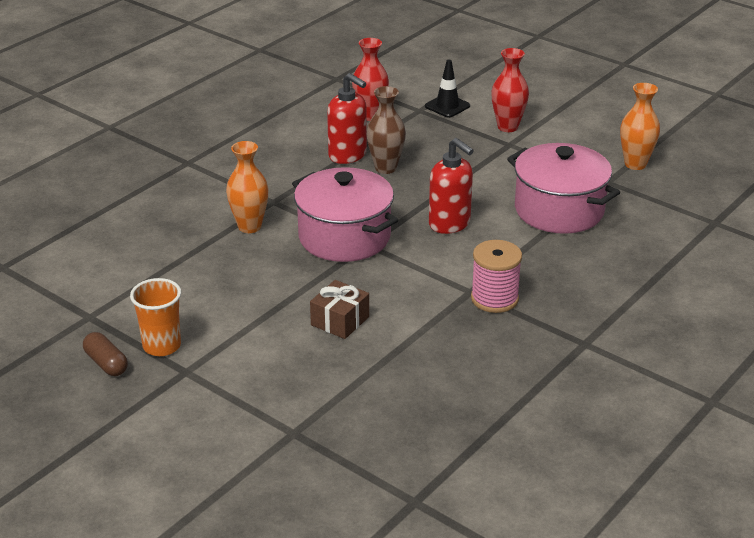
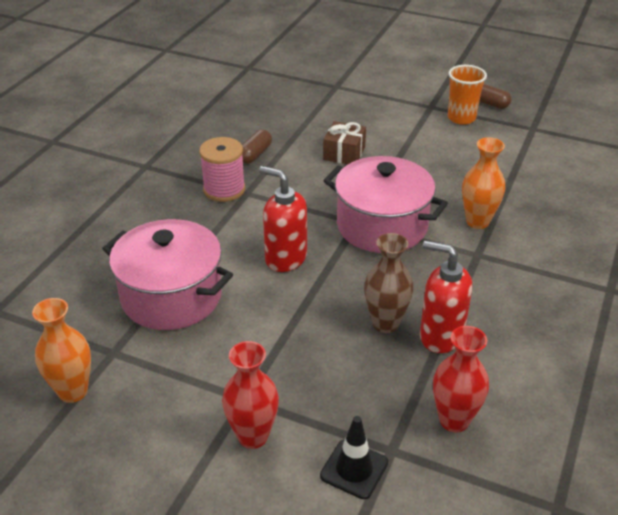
camera: 165 degrees right, 5 degrees up
none -> brown capsule [242,130,272,164]

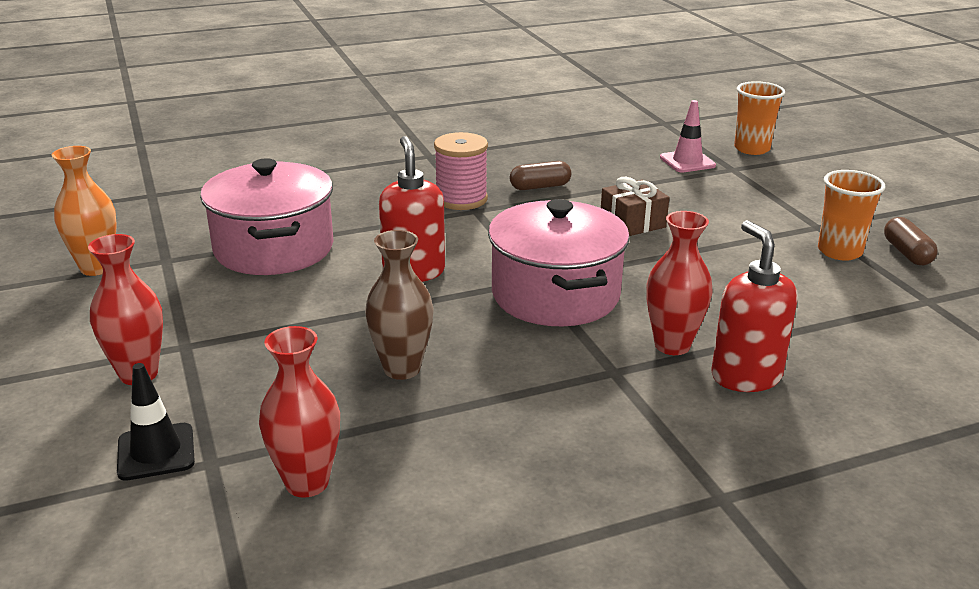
camera: 45 degrees right, 10 degrees down
red soap dispenser [420,240,472,353] -> red soap dispenser moved to [711,220,798,392]
orange vase [462,137,505,229] -> red vase [646,211,713,355]
none -> pink traffic cone [660,100,716,173]
none -> orange cup [734,81,785,155]

